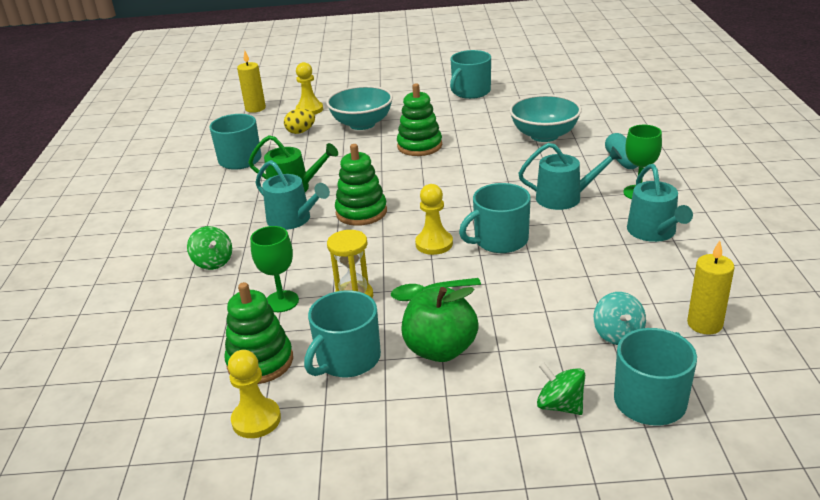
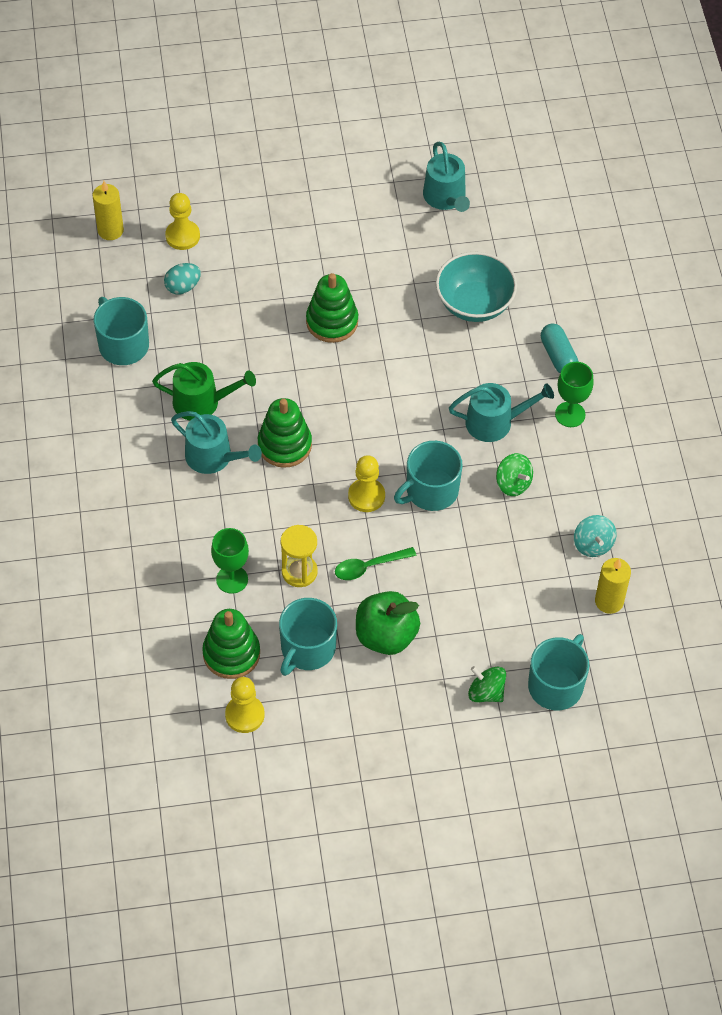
camera: 10 degrees left, 25 degrees up
green spinning top [187,226,232,270] -> green spinning top moved to [496,453,533,496]
yellow egg [284,109,315,134] -> turquoise egg [164,263,201,295]
turquoise bowl [326,86,393,130] -> none
turquoise mug [450,50,491,99] -> none
turquoise spinning top [593,292,646,345] -> turquoise spinning top moved to [574,515,616,557]
turquoise watering can [627,164,693,242] -> turquoise watering can moved to [423,142,470,212]

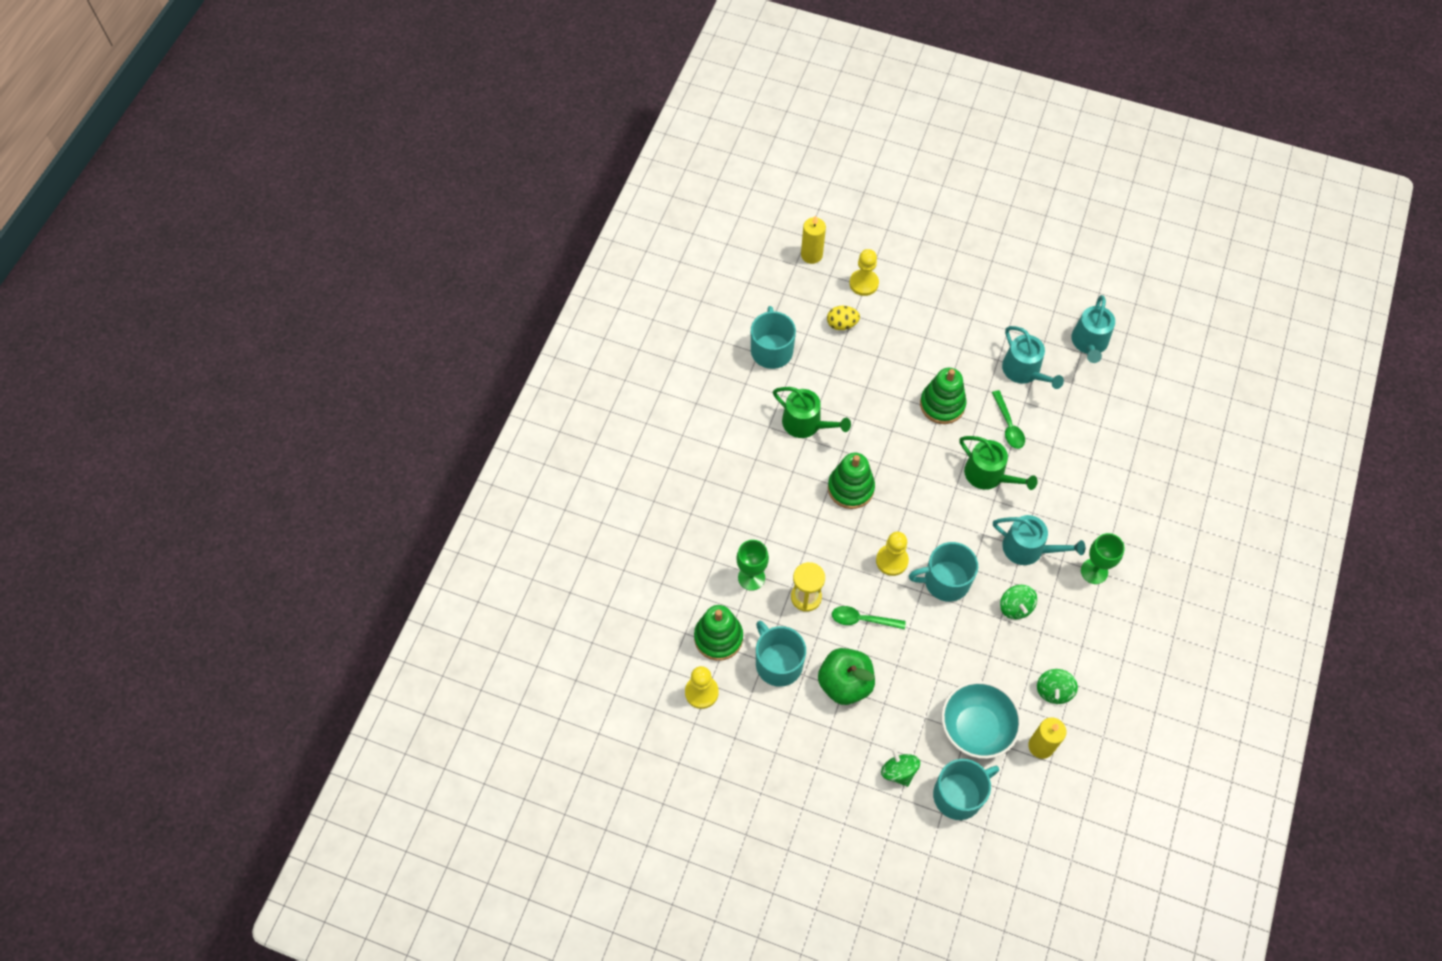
camera: 30 degrees right, 5 degrees up
turquoise egg [164,263,201,295] -> yellow egg [827,306,860,330]
turquoise watering can [171,411,262,474] -> turquoise watering can moved to [1002,326,1064,389]
turquoise mug [279,598,337,676] -> turquoise mug turned 90 degrees clockwise [756,621,806,687]
turquoise bowl [436,252,517,322] -> turquoise bowl moved to [941,681,1022,759]
turquoise capsule [541,324,578,373] -> none
turquoise spinning top [574,515,616,557] -> green spinning top [1037,669,1078,704]
none -> green watering can [960,436,1038,490]
none -> green spoon [992,390,1025,449]

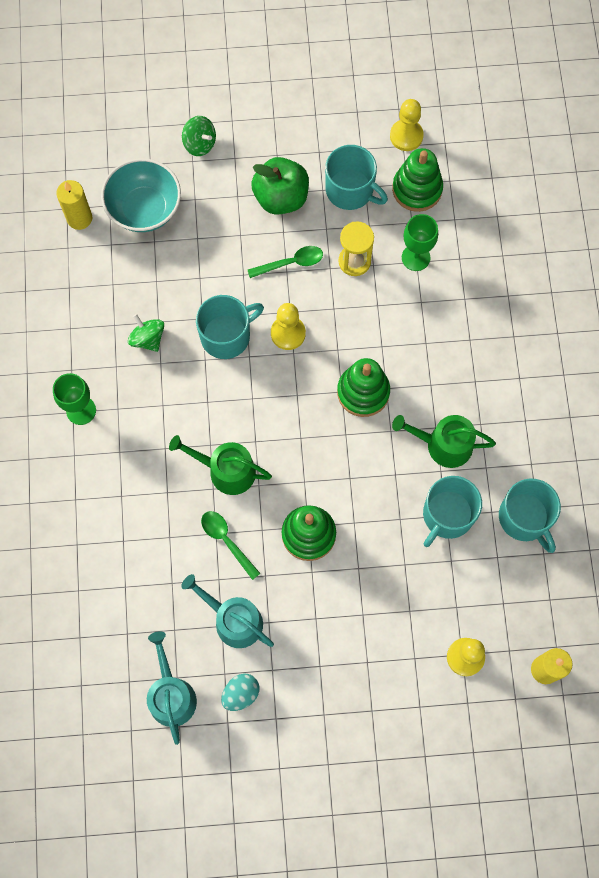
camera: 155 degrees right, 10 degrees up
yellow egg [827,306,860,330] -> none
turquoise mug [933,759,999,820] -> turquoise mug moved to [423,476,482,547]
turquoise watering can [993,515,1085,565] -> none
green spinning top [1037,669,1078,704] -> none
none -> turquoise egg [221,673,260,711]

